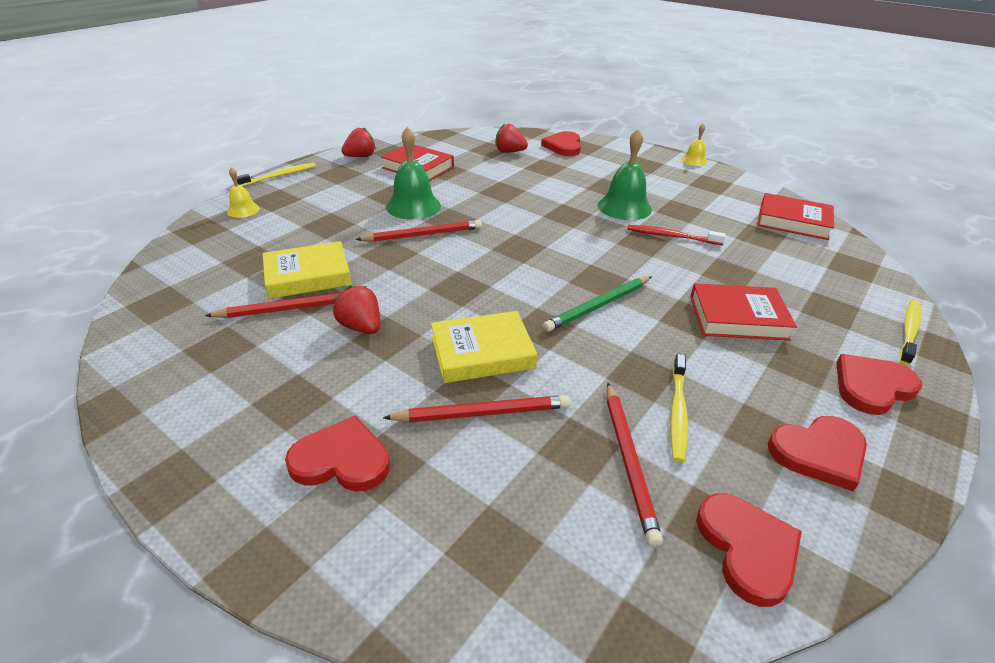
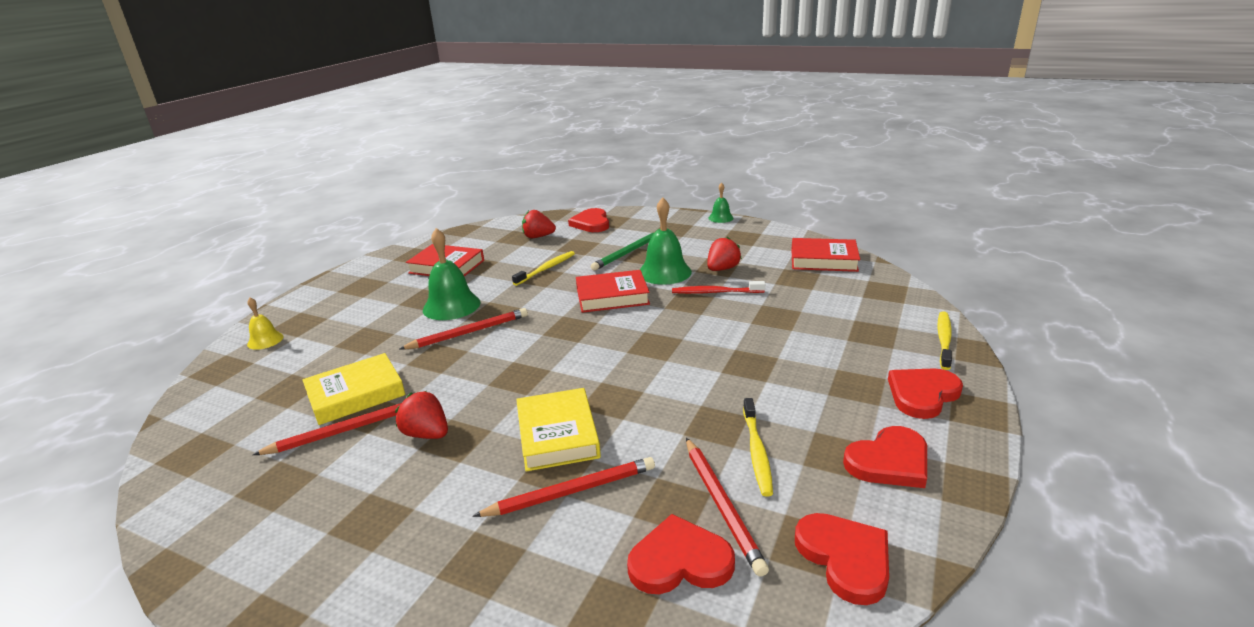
camera: 10 degrees left, 10 degrees down
yellow toothbrush [237,163,316,186] -> yellow toothbrush moved to [512,251,575,286]
red heart [285,416,390,492] -> red heart moved to [627,514,735,594]
red strawberry [342,127,376,157] -> red strawberry moved to [707,237,742,271]
yellow book [431,311,537,383] -> yellow book turned 75 degrees counterclockwise [516,388,601,472]
green pencil [543,276,652,332] -> green pencil moved to [591,232,655,271]
yellow bell [681,124,707,166] -> green bell [708,183,734,223]
red book [690,283,797,341] -> red book moved to [576,270,650,313]

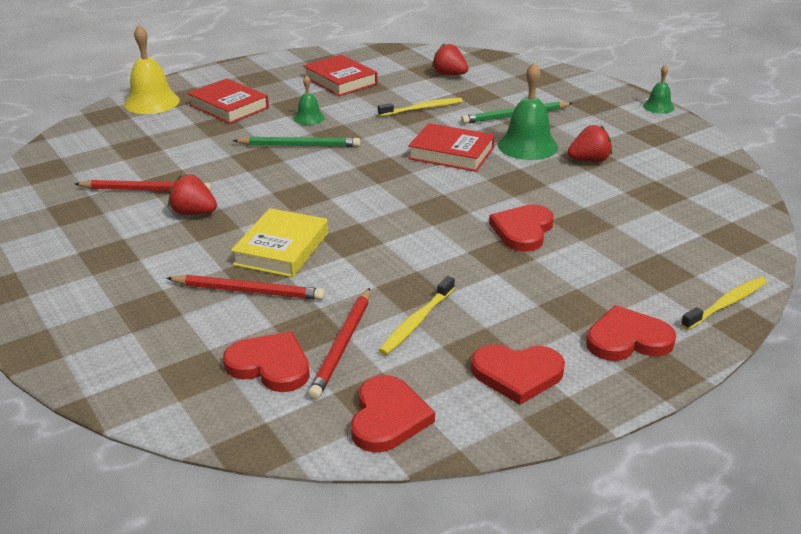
camera: 30 degrees right, 5 degrees up
yellow bell [247,297,284,350] -> yellow bell [124,25,180,114], size x1.81
yellow book [302,353,405,425] -> none
red strawberry [395,391,448,439] -> red strawberry turned 45 degrees counterclockwise [168,175,217,215]
red pencil [399,308,528,349] -> green pencil [233,137,360,147]
green bell [423,228,481,320] -> green bell [294,75,325,125], size x0.55
red heart [568,208,609,232] -> red heart moved to [489,204,554,252]
red toothbrush [672,281,765,294] -> none
red book [792,238,860,272] -> red book moved to [187,78,269,124]

